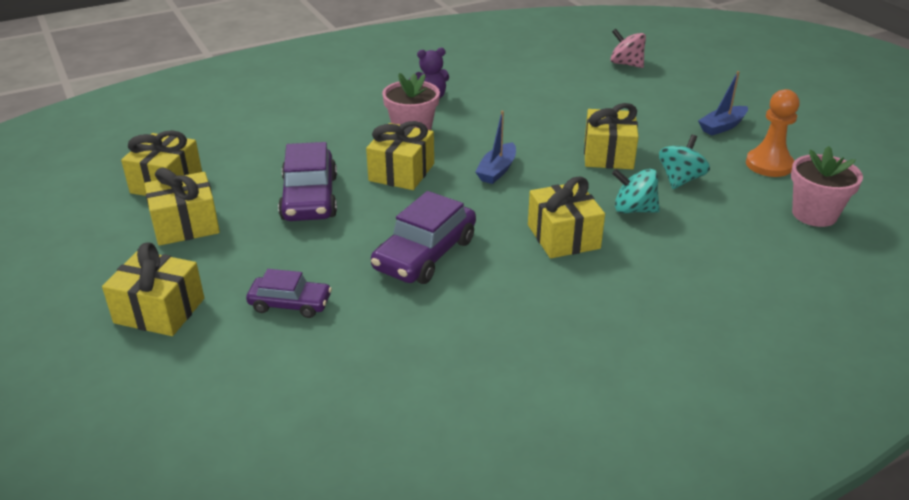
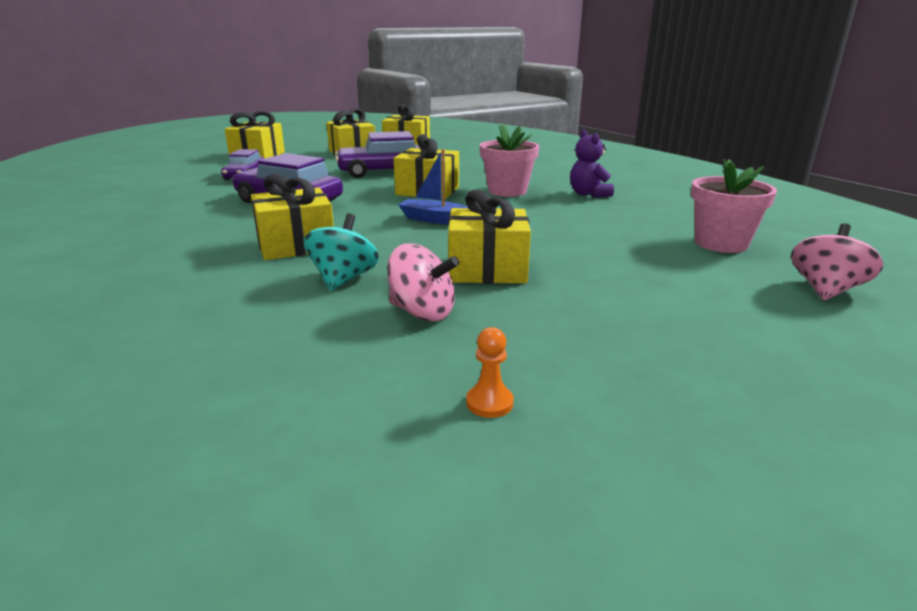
camera: 85 degrees right, 10 degrees down
turquoise spinning top [659,135,710,189] -> pink spinning top [387,243,459,321]
blue boat [698,71,748,136] -> none
orange pawn [746,89,800,177] -> orange pawn [466,327,514,418], size x0.48
pink flower pot [791,146,863,227] -> pink flower pot moved to [691,159,777,253]

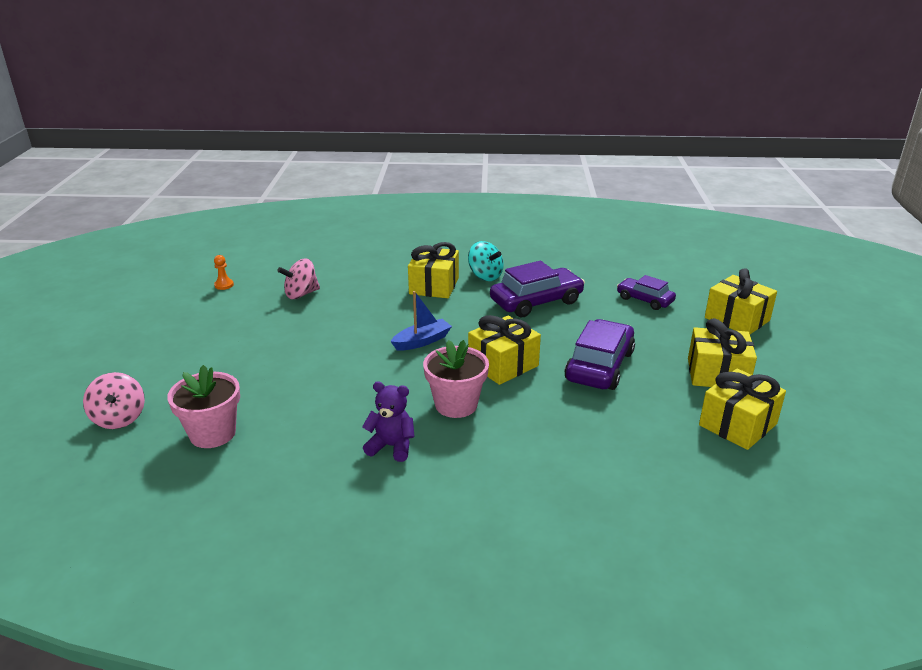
camera: 125 degrees right, 5 degrees up
turquoise spinning top [304,214,379,291] -> turquoise spinning top moved to [468,241,504,281]
yellow gift [448,189,531,283] -> none

